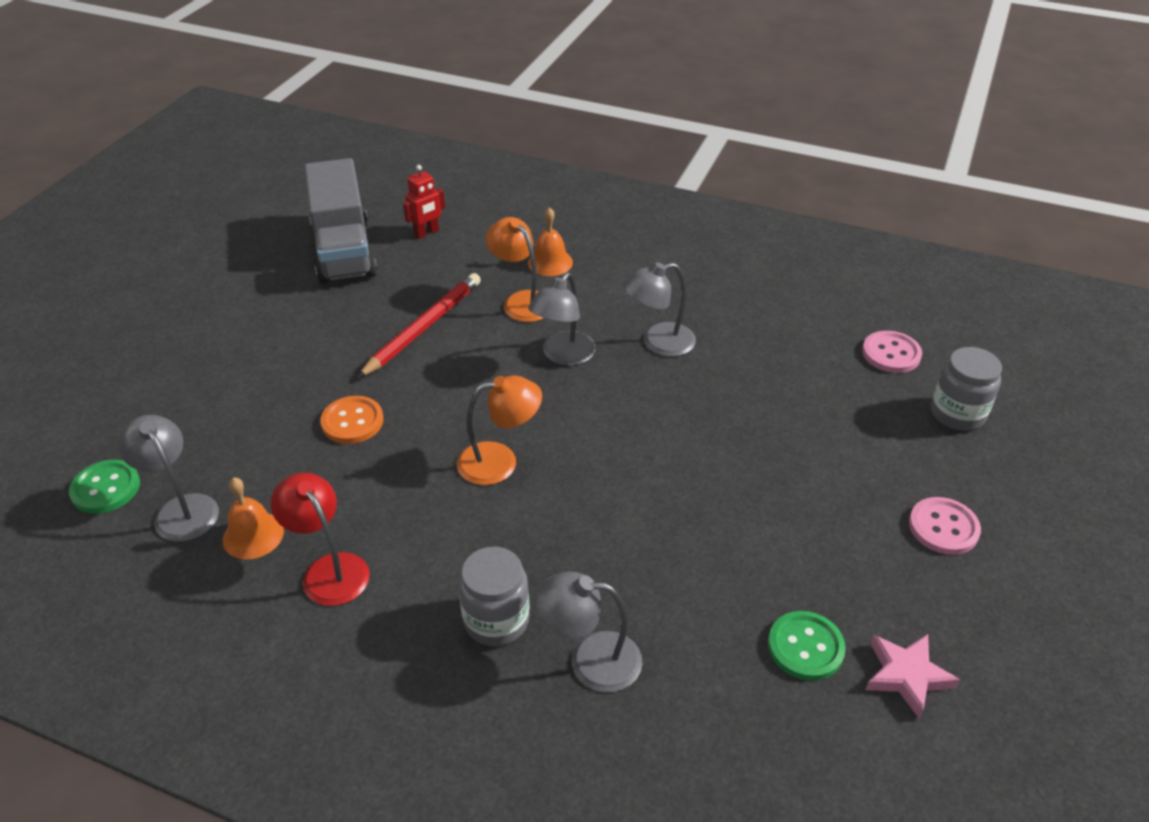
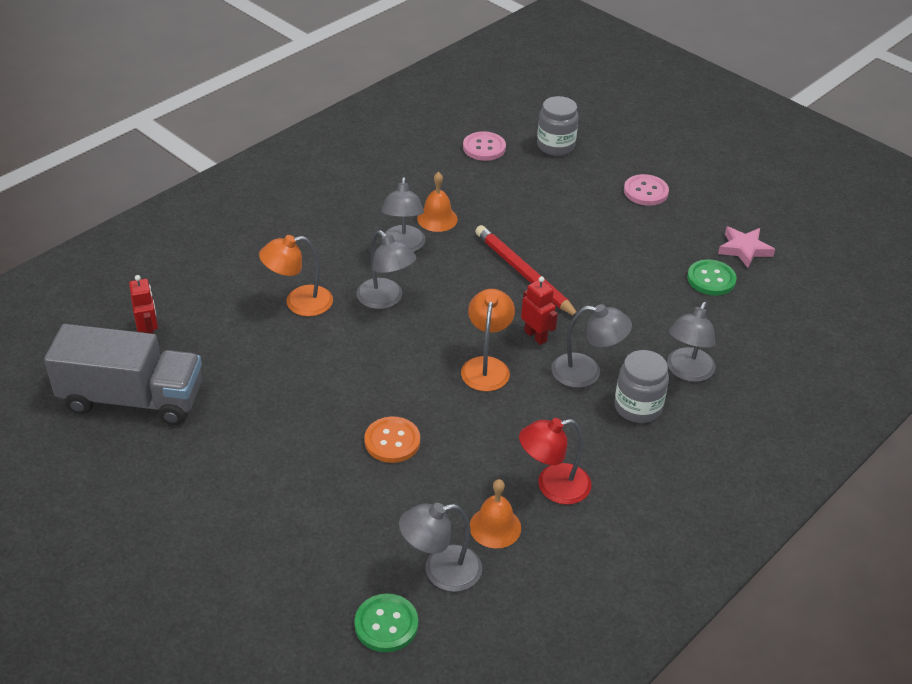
camera: 70 degrees left, 0 degrees up
red pencil [357,273,481,378] -> red pencil moved to [475,225,580,318]
orange bell [528,207,573,276] -> orange bell moved to [417,172,458,232]
none -> red robot [521,276,558,345]
none -> grey lamp [551,304,632,388]

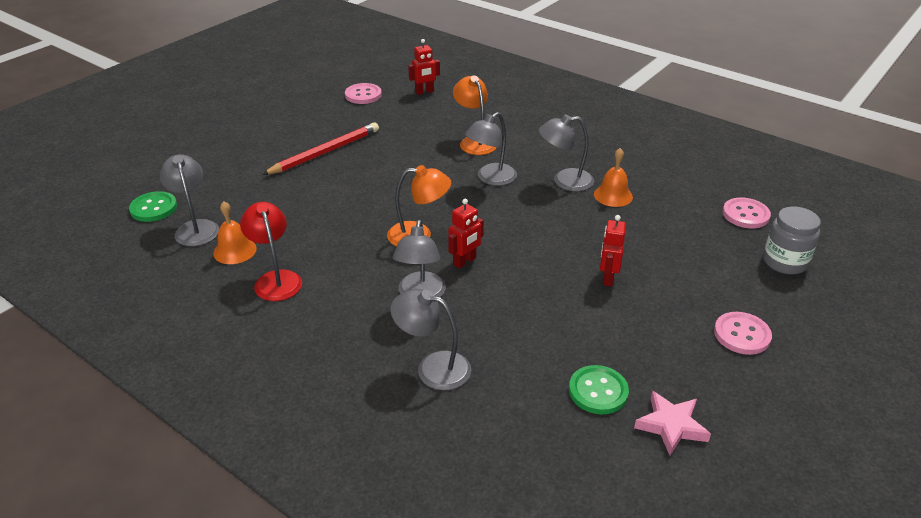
camera: 85 degrees right, 5 degrees down
grey truck [44,324,202,425] -> pink button [345,83,382,104]
orange button [364,417,420,463] -> none
red pencil [475,225,580,318] -> red pencil moved to [262,122,379,175]
grey jar [614,350,669,423] -> none
none -> red robot [600,215,626,287]

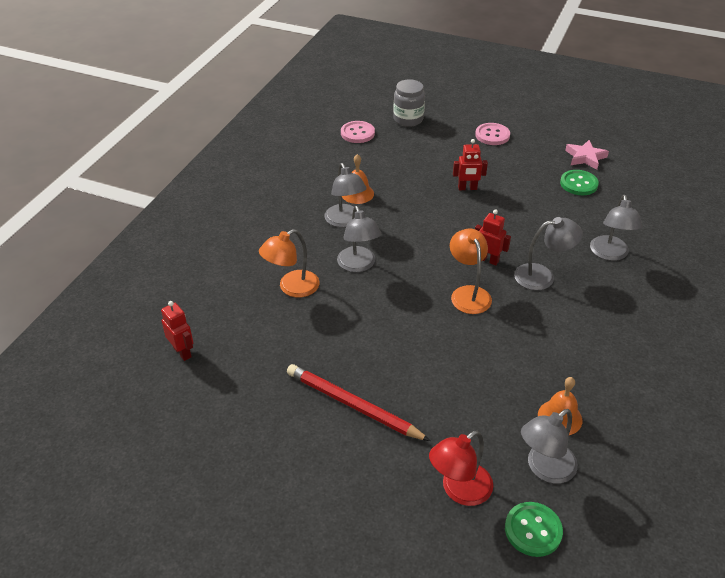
camera: 105 degrees left, 5 degrees up
red lamp [240,202,302,301] -> red lamp moved to [429,430,493,506]
pink button [345,83,382,104] -> none
grey lamp [465,112,517,186] -> grey lamp turned 45 degrees clockwise [337,206,381,272]

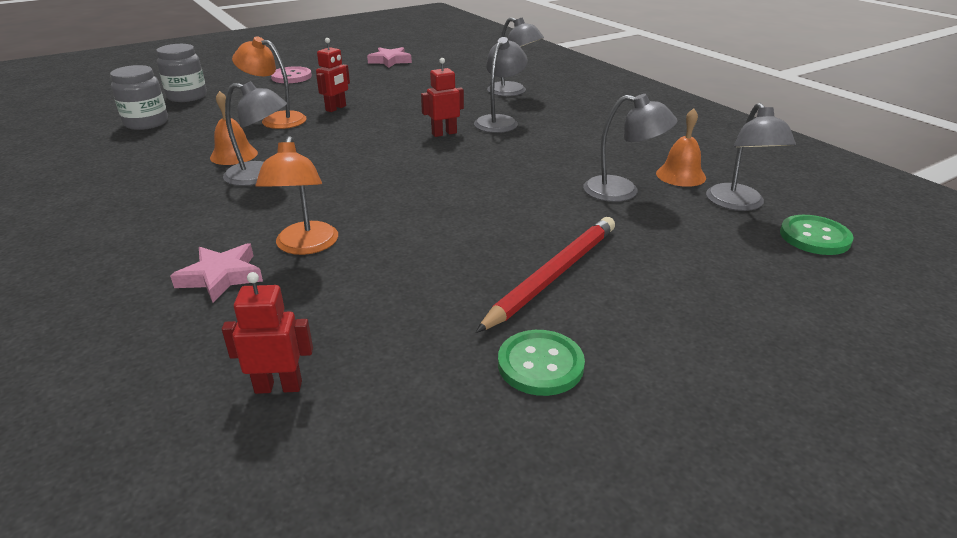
camera: 55 degrees left, 10 degrees down
red pencil [287,364,430,441] -> red pencil turned 150 degrees clockwise [476,217,615,333]
grey lamp [337,206,381,272] -> grey lamp moved to [583,94,677,202]
pink button [341,121,375,143] -> grey jar [110,65,168,130]
red lamp [429,430,493,506] -> none
orange lamp [450,228,492,314] -> orange lamp moved to [232,37,307,129]
green button [560,170,599,195] -> green button moved to [498,330,585,396]
none -> pink star [170,243,263,303]

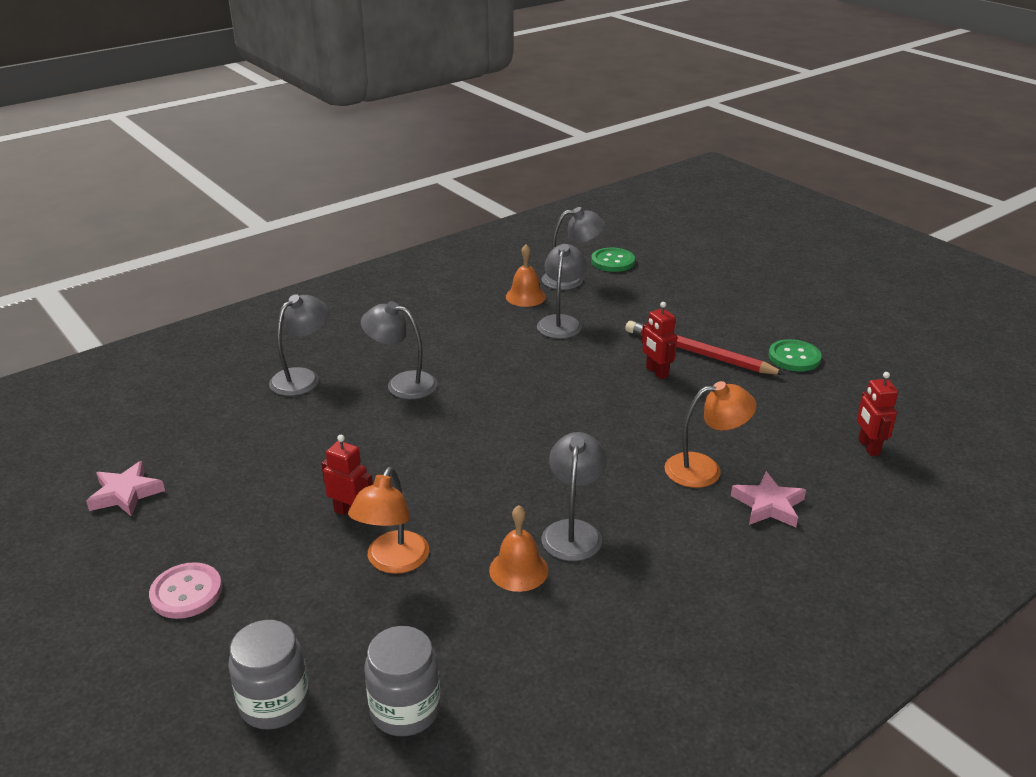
camera: 95 degrees left, 0 degrees up
red robot [421,58,464,137] -> red robot moved to [642,302,677,379]

